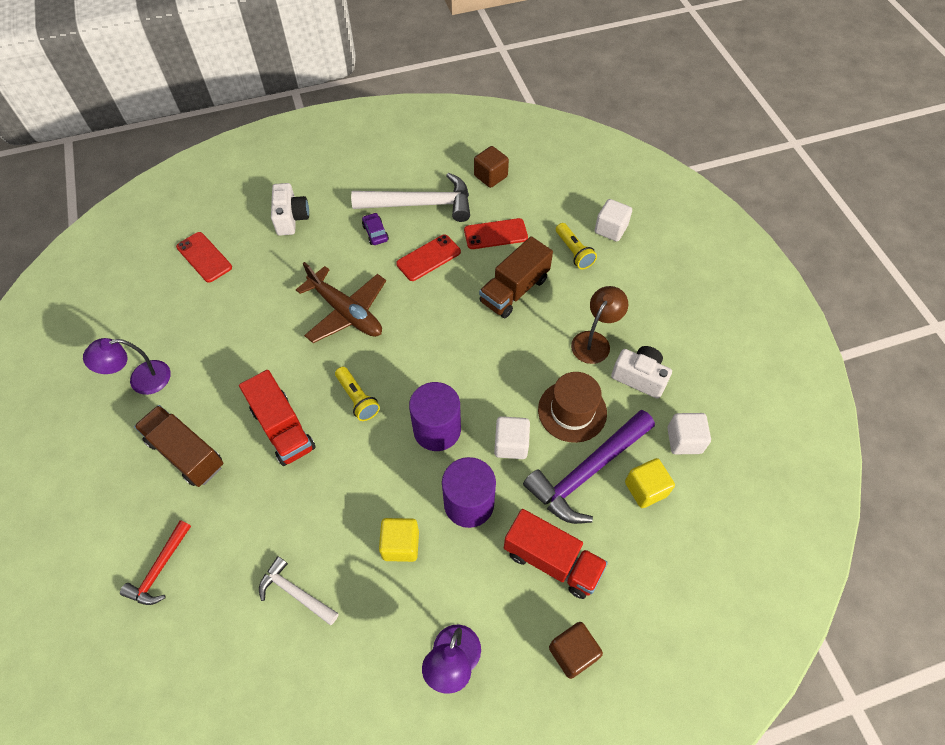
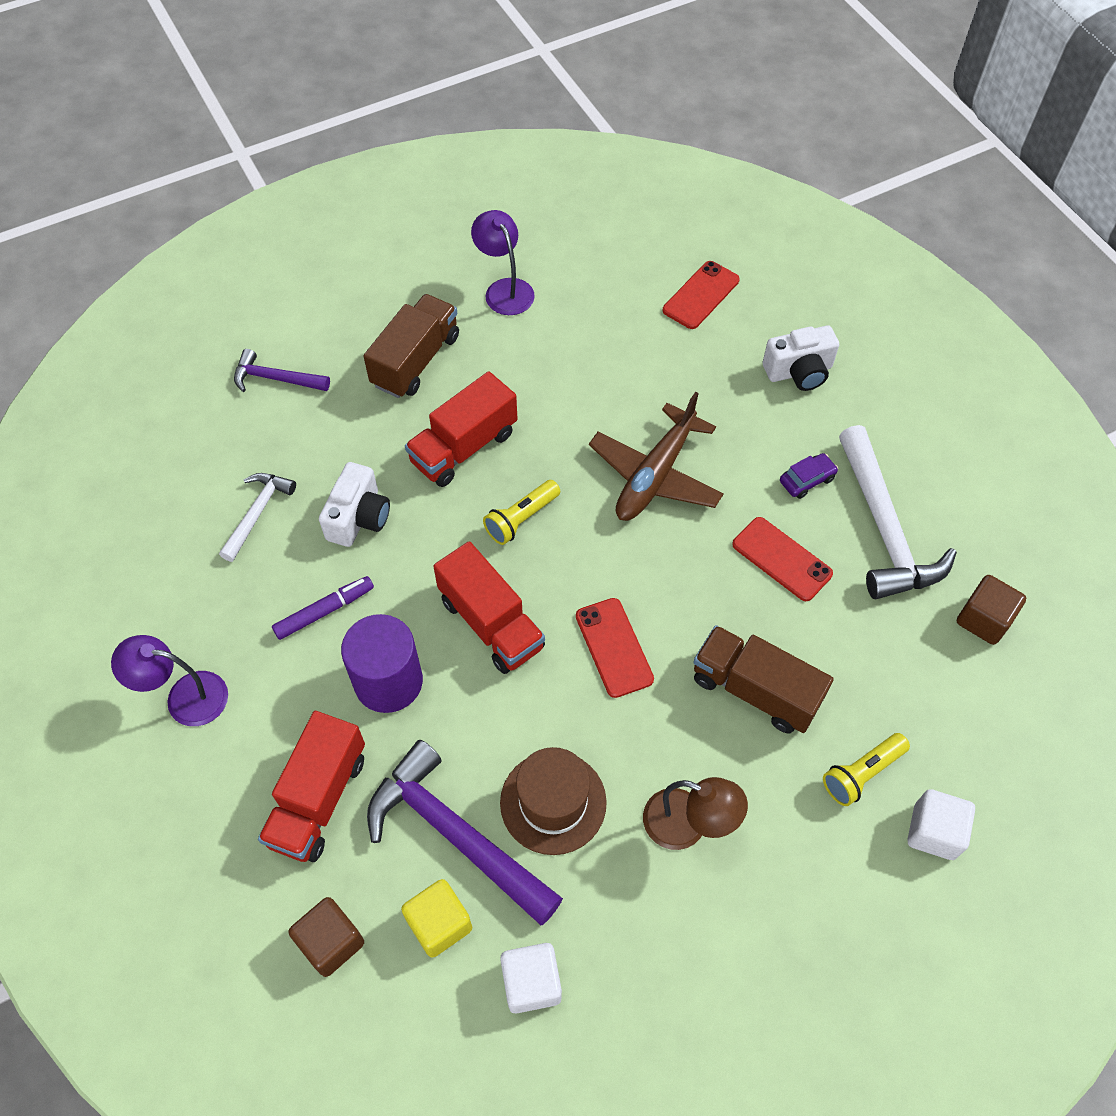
camera: 80 degrees right, 0 degrees up
red hammer [120,520,191,605] -> purple hammer [234,349,330,392]
yellow cube [379,518,419,562] -> purple marker [272,576,374,640]
purple cylinder [409,382,461,451] -> red truck [433,541,545,674]
red phone [464,218,528,249] -> red phone moved to [576,598,654,698]
white cube [494,416,530,459] -> none
brown cube [549,622,603,679] -> brown cube moved to [288,897,364,977]
white camera [611,346,672,399] -> white camera moved to [319,462,390,547]

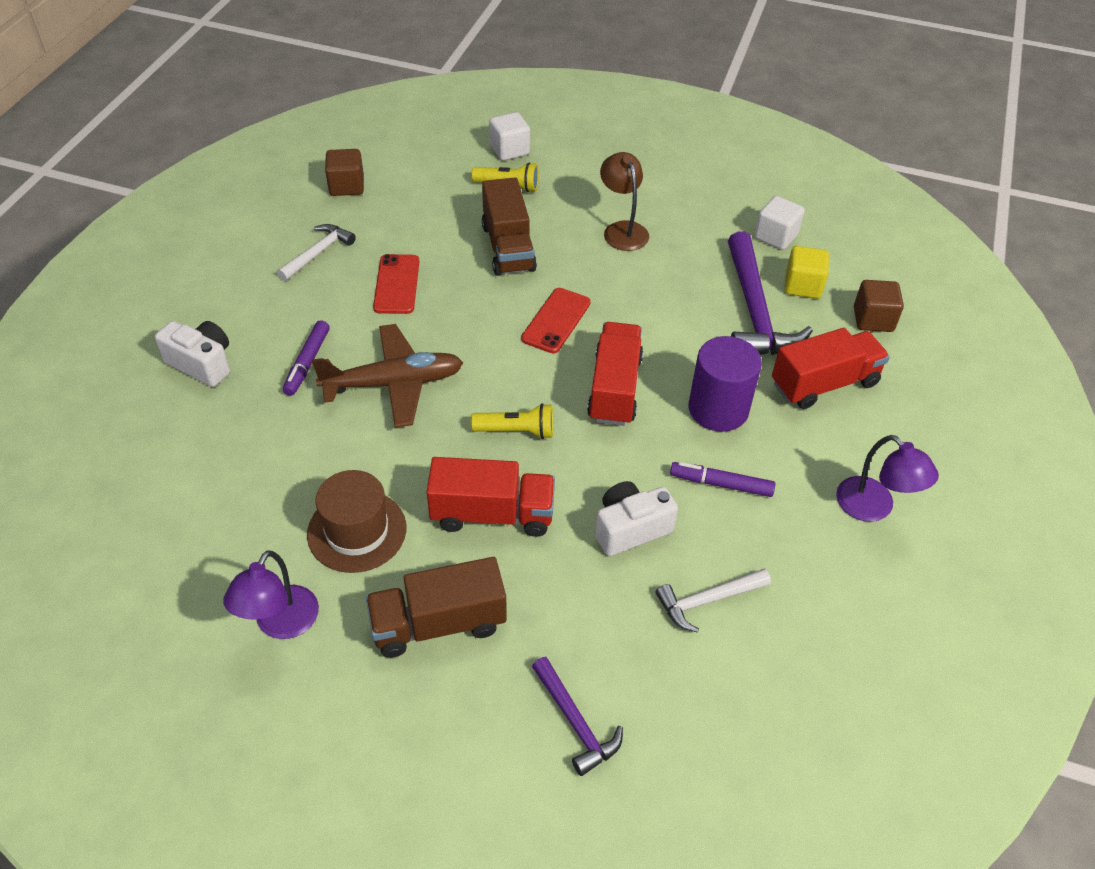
camera: 135 degrees left, 10 degrees down
brown hat [500,747,607,855] -> brown hat moved to [307,470,406,573]
red phone [663,261,740,329] -> none
purple car [780,453,838,499] -> none
white hammer [839,425,957,600] -> white hammer [277,224,356,281], size x0.55
none -> purple marker [283,320,330,396]

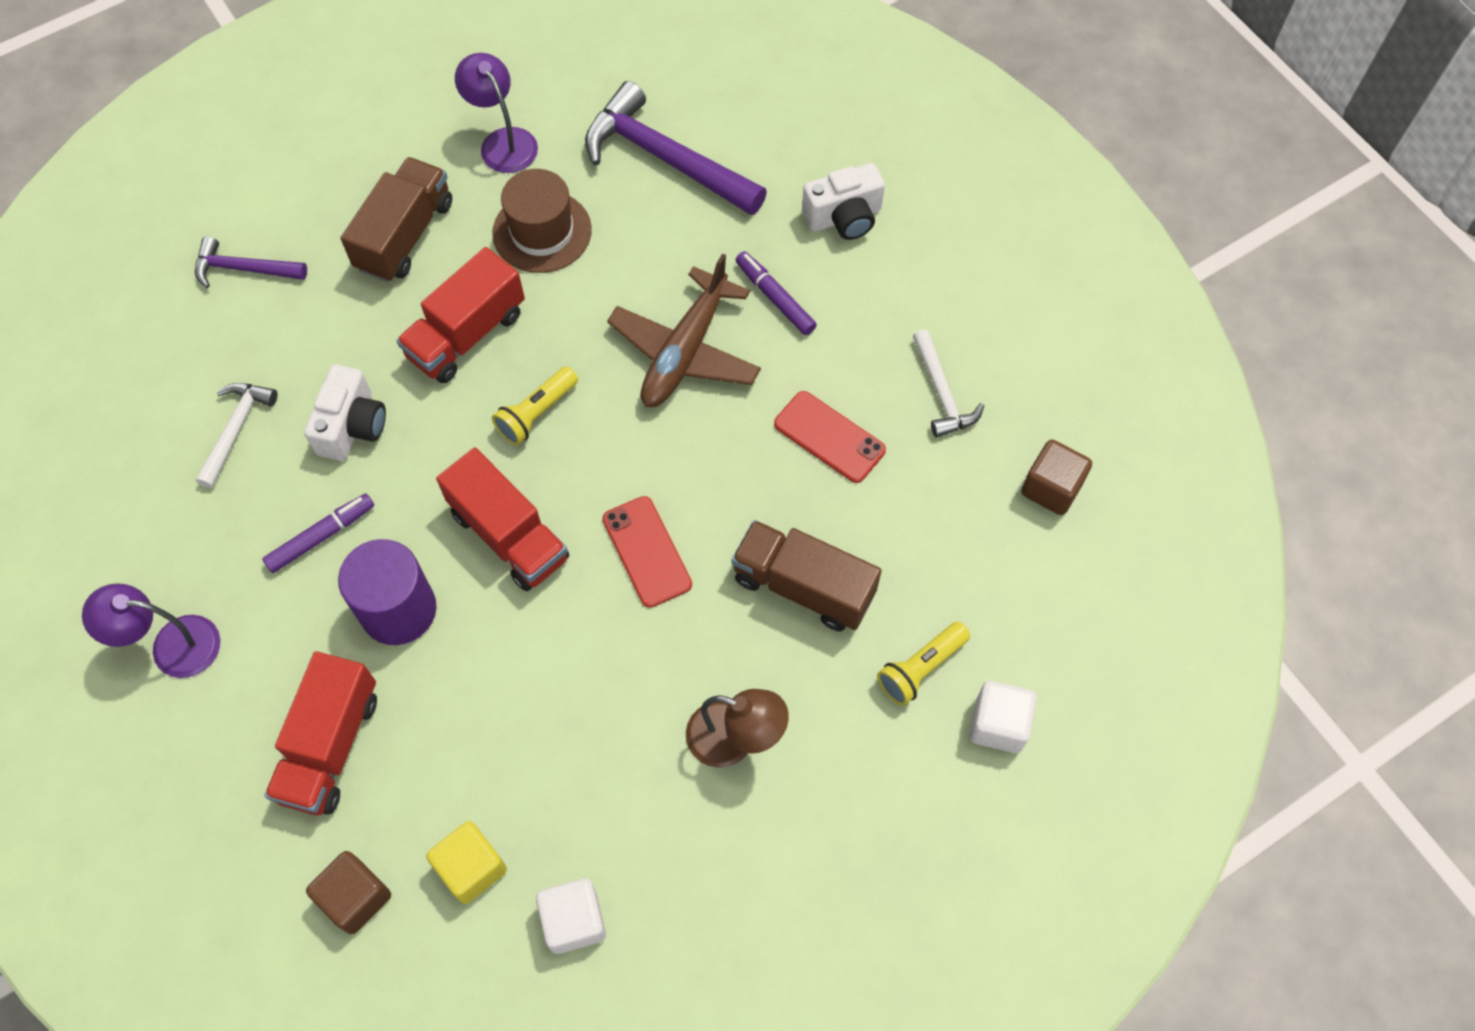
camera: 130 degrees right, 15 degrees up
purple hammer [728,231,813,355] -> purple hammer moved to [585,81,767,215]

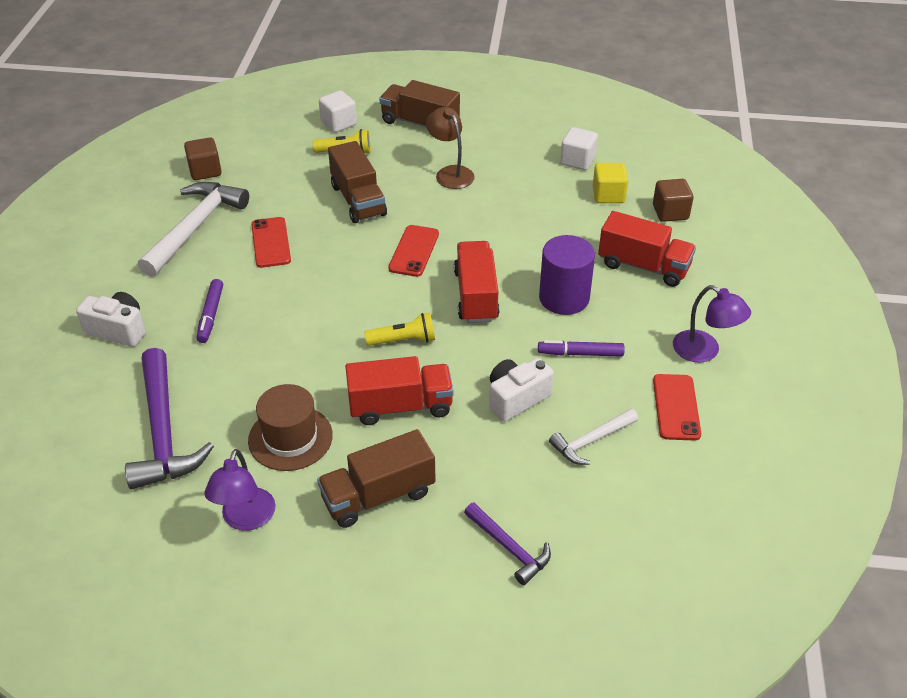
camera: 140 degrees left, 20 degrees down
red truck [265,651,377,815] -> red truck turned 60 degrees clockwise [598,211,696,287]
brown plane [607,253,761,407] -> none
white hammer [913,329,984,438] -> white hammer [138,182,249,277], size x1.82
none -> brown truck [379,80,460,127]
none -> red phone [653,374,701,441]

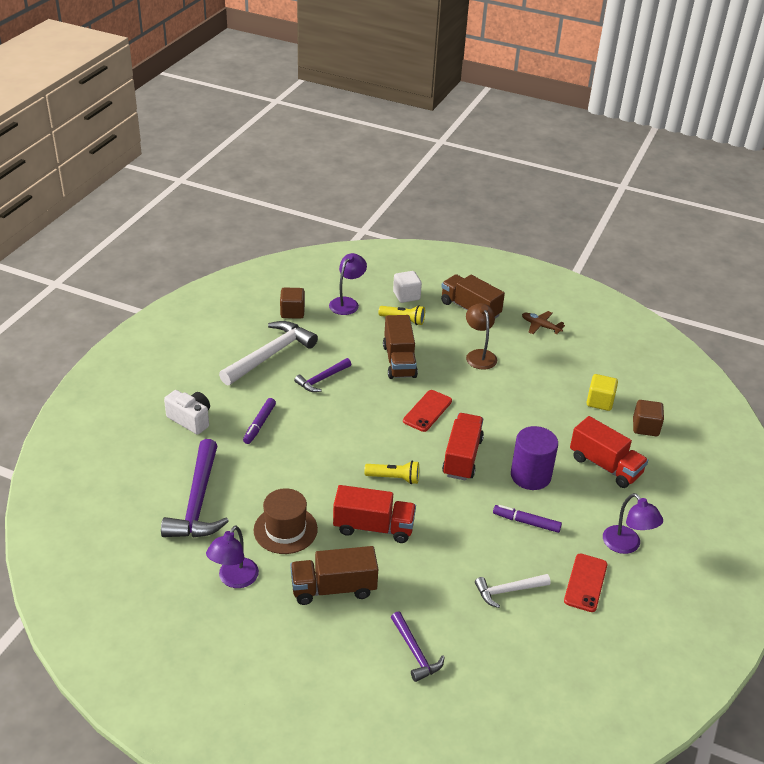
camera: 15 degrees right, 5 degrees down
red phone [251,217,291,268] -> purple hammer [294,358,351,392]
white camera [489,358,554,422] -> none
white cube [560,127,598,170] -> none
none -> purple lamp [329,253,367,315]
none -> brown plane [522,311,565,334]

